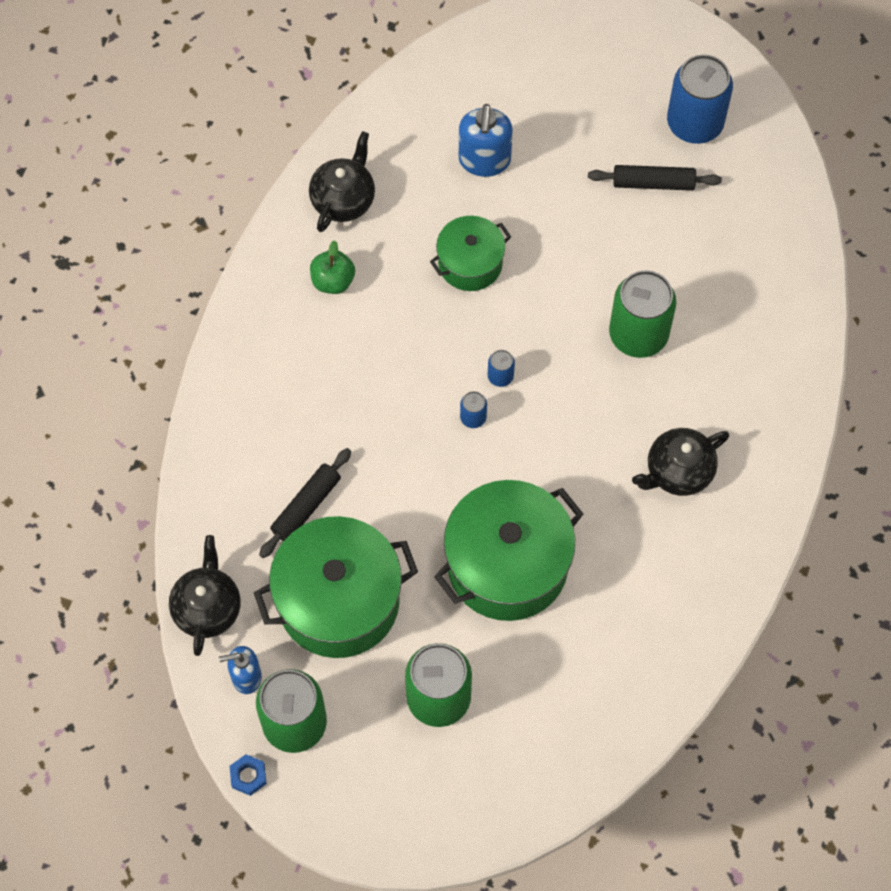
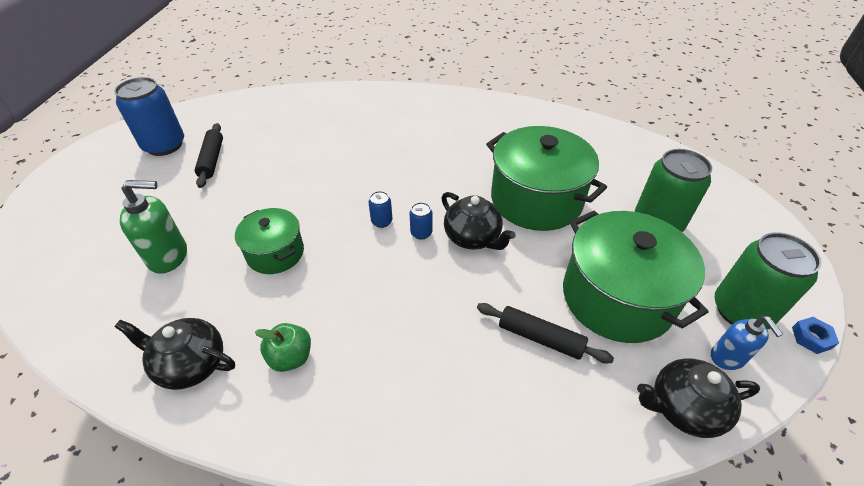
camera: 100 degrees left, 20 degrees down
blue soap dispenser [459,104,513,177] -> green soap dispenser [120,180,187,274]
green can [609,270,676,358] -> none
black teapot [632,428,729,496] -> black teapot moved to [441,192,516,250]

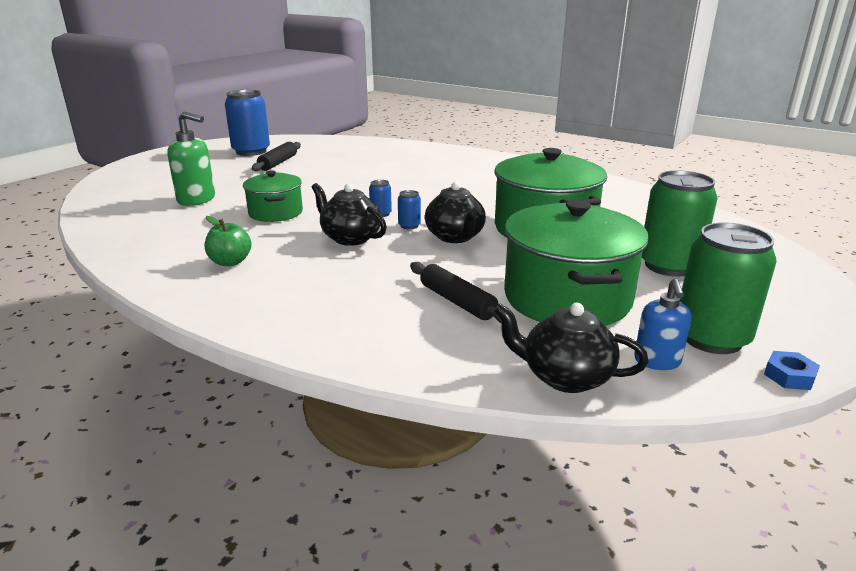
camera: 25 degrees right, 20 degrees down
black teapot [115,318,235,390] -> black teapot moved to [312,183,387,246]

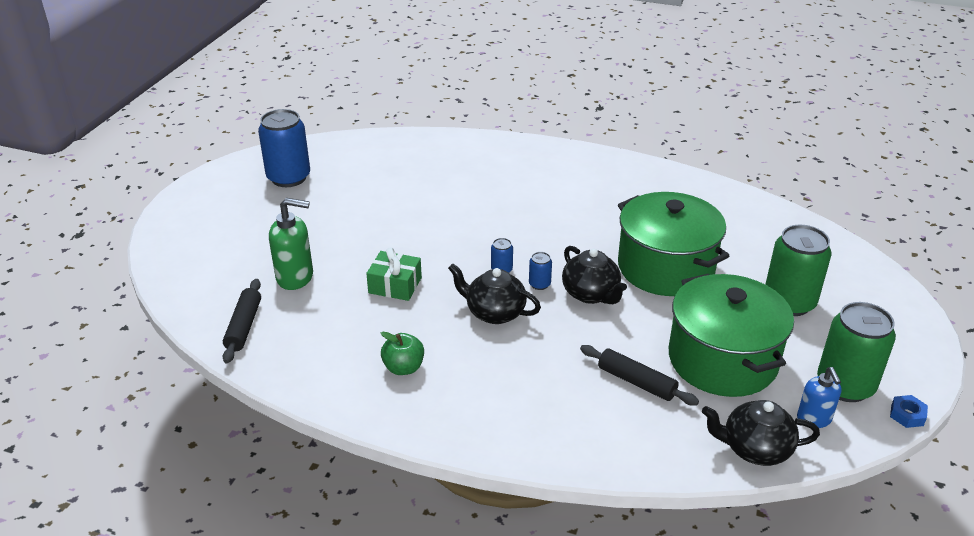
camera: 15 degrees left, 10 degrees up
green pot [243,171,303,222] -> green gift [366,247,422,301]
black rolling pin [252,142,301,171] -> black rolling pin moved to [223,279,261,364]

